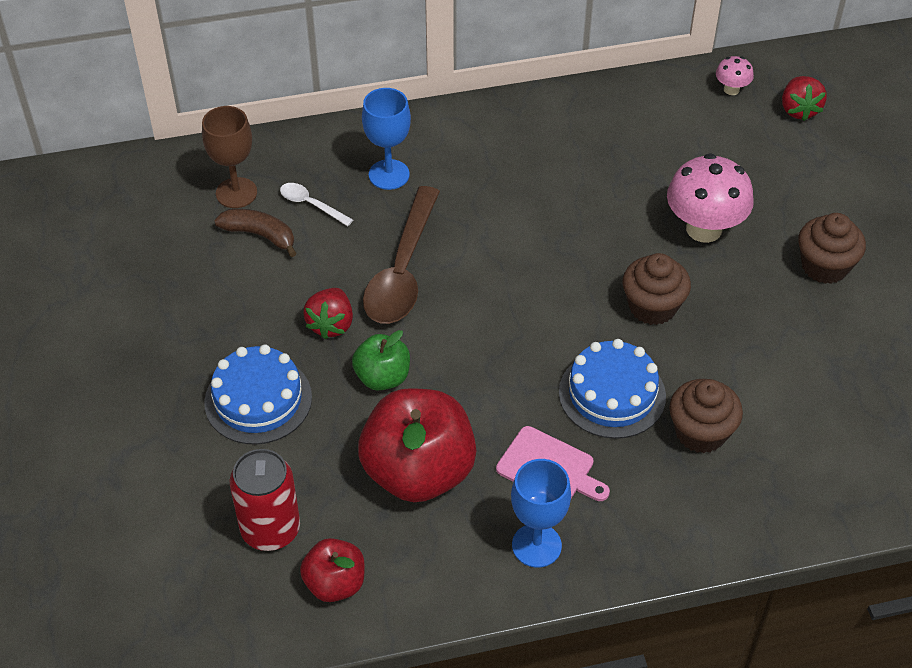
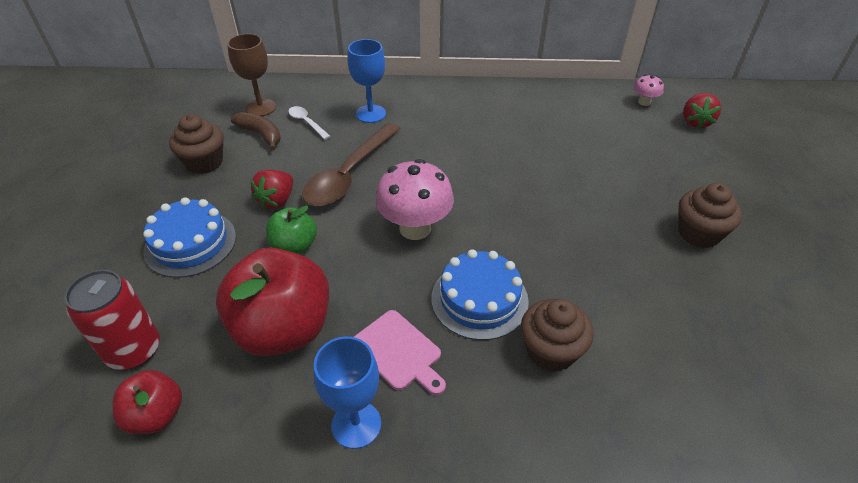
camera: 15 degrees right, 5 degrees down
brown cupcake [623,253,691,325] -> brown cupcake moved to [169,114,224,174]
pink mushroom [667,153,754,243] -> pink mushroom moved to [375,159,454,240]

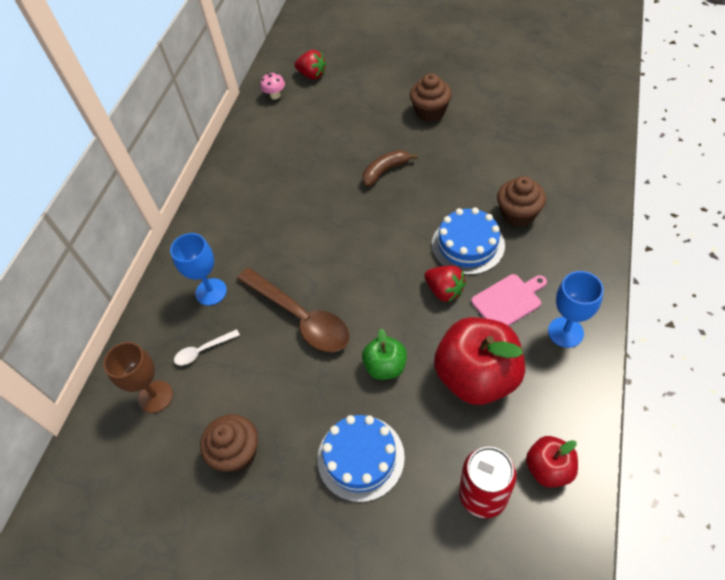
camera: 70 degrees left, 10 degrees up
brown banana [231,112,281,150] -> brown banana moved to [363,150,417,187]
red strawberry [250,169,293,209] -> red strawberry moved to [424,266,466,302]
pink mushroom [375,159,454,240] -> none

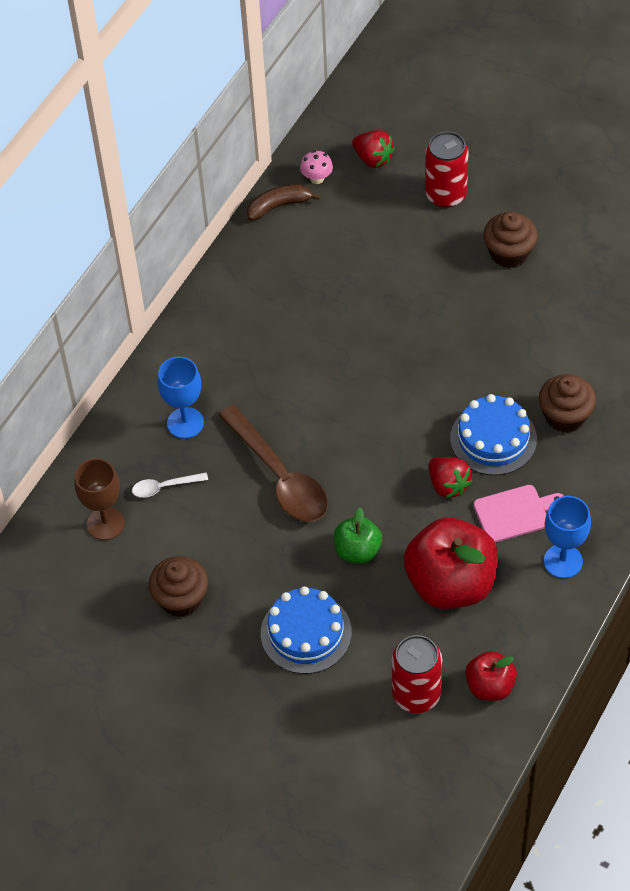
camera: 10 degrees right, 0 degrees up
brown banana [363,150,417,187] -> brown banana moved to [247,184,321,221]
none -> red can [425,131,469,208]

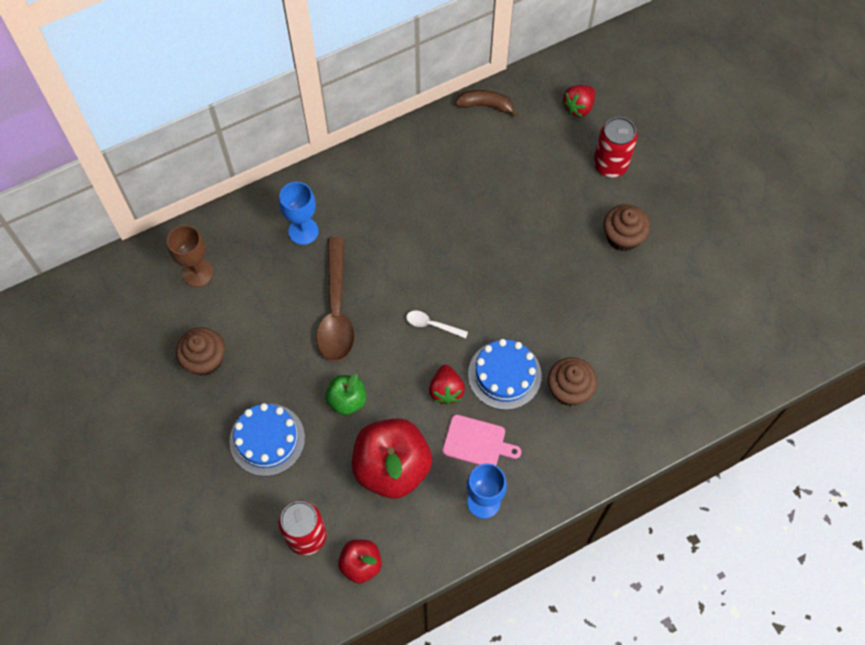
camera: 30 degrees right, 10 degrees up
white spoon [132,472,208,498] -> white spoon moved to [406,311,468,338]
pink mushroom [300,150,333,184] -> none
red strawberry [352,130,395,168] -> red strawberry turned 60 degrees clockwise [562,85,595,117]

